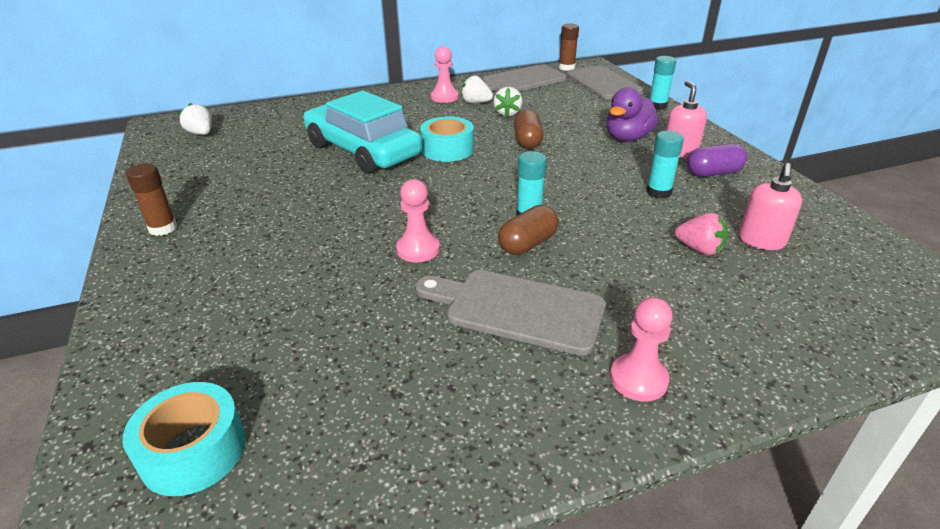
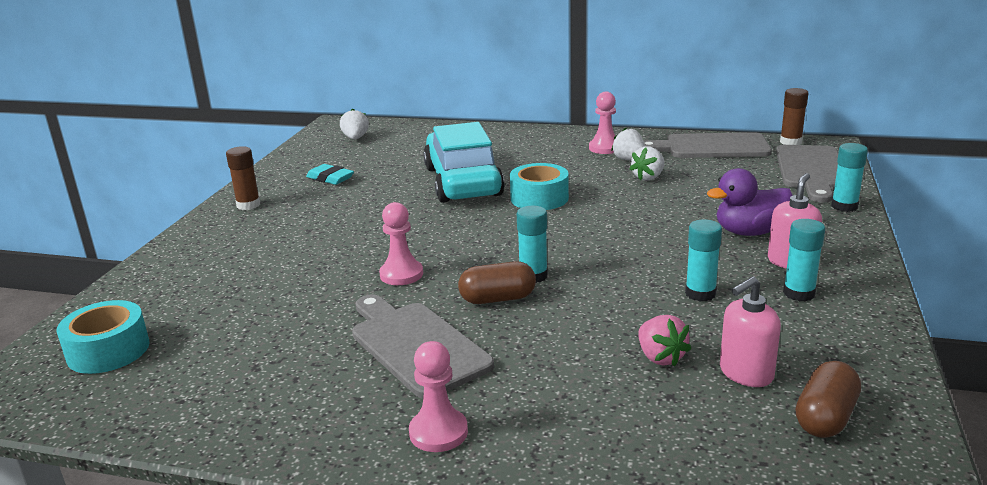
camera: 35 degrees right, 10 degrees down
brown capsule [514,110,543,149] -> brown capsule moved to [796,361,861,438]
purple capsule [687,143,747,177] -> turquoise glue stick [783,219,825,302]
none -> turquoise eraser [306,164,354,185]

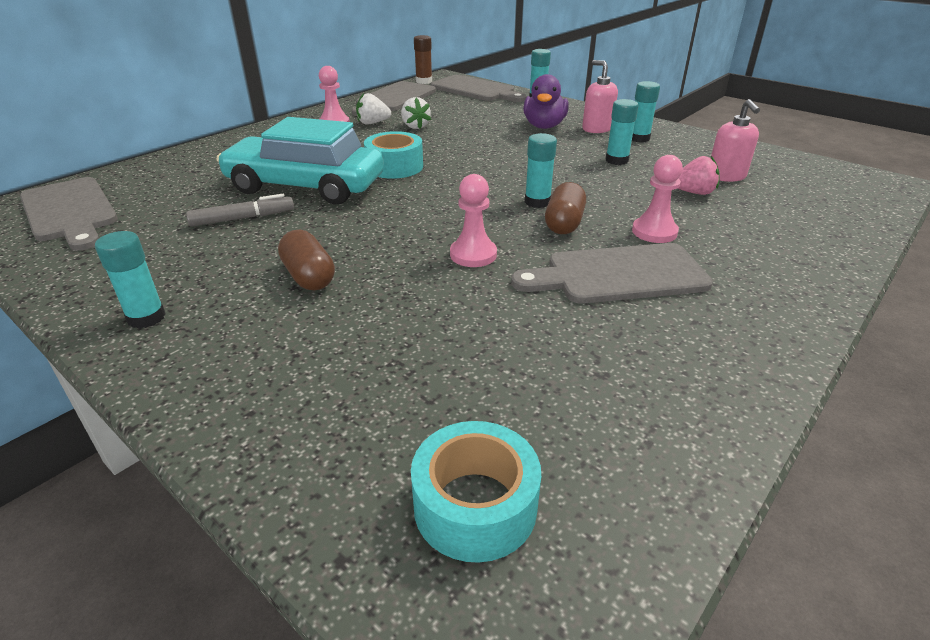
camera: 65 degrees left, 10 degrees up
brown glue stick [226,146,260,210] -> turquoise glue stick [95,231,166,329]
turquoise eraser [306,164,354,185] -> none
white strawberry [340,108,369,139] -> grey cutting board [20,177,118,251]
pink pawn [409,341,468,452] -> pink pawn moved to [632,155,683,243]
brown capsule [796,361,861,438] -> brown capsule moved to [278,230,335,290]
none -> grey marker [186,194,294,226]

